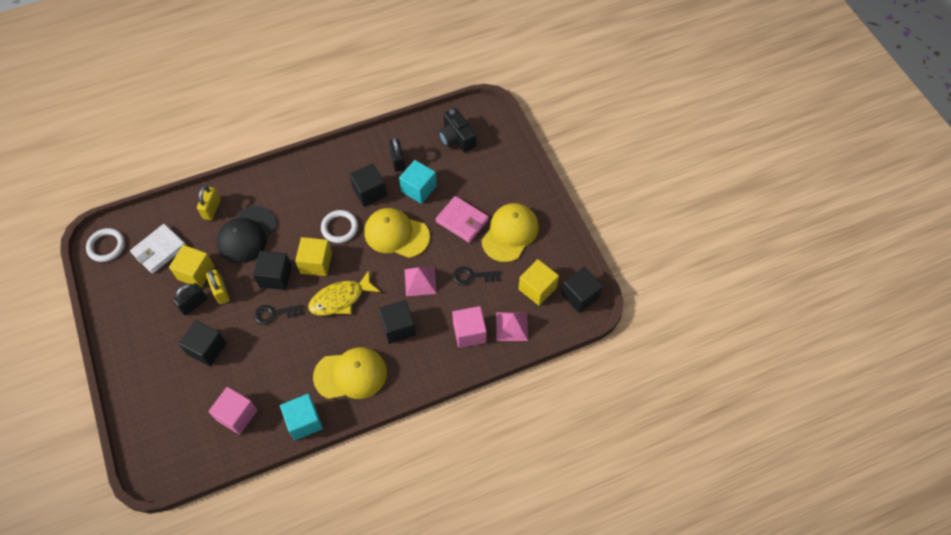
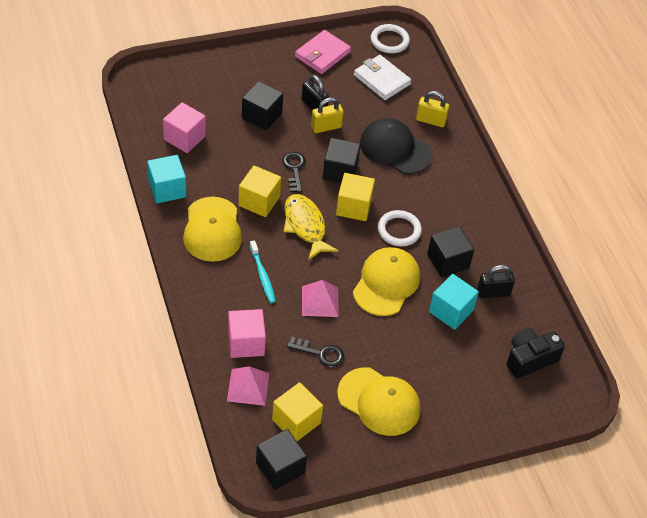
camera: 90 degrees right, 10 degrees down
yellow cube [169,245,214,288] -> yellow cube moved to [238,165,281,217]
black cube [378,300,416,344] -> turquoise toothbrush [250,240,276,303]
pink wallet [436,196,489,243] -> pink wallet moved to [295,30,351,74]
black key [453,267,500,286] -> black key turned 105 degrees clockwise [287,337,345,367]

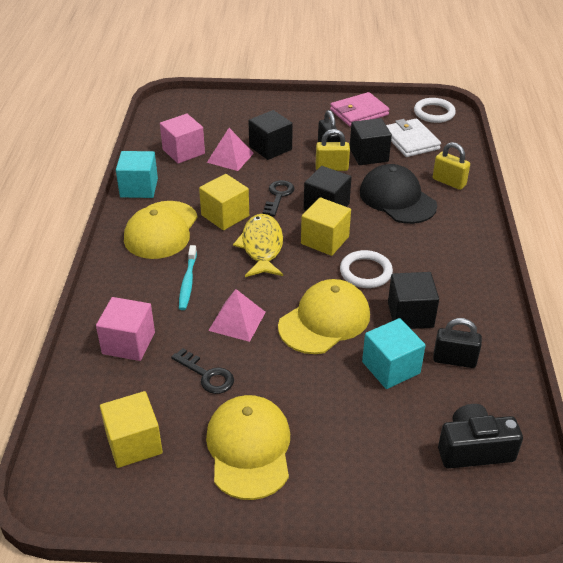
camera: 25 degrees right, 10 degrees down
pink pyramid [227,366,269,406] -> pink pyramid moved to [207,128,254,171]
black cube [256,429,307,490] -> black cube moved to [350,118,392,165]
yellow cap [337,367,421,436] -> yellow cap turned 150 degrees counterclockwise [206,395,290,500]

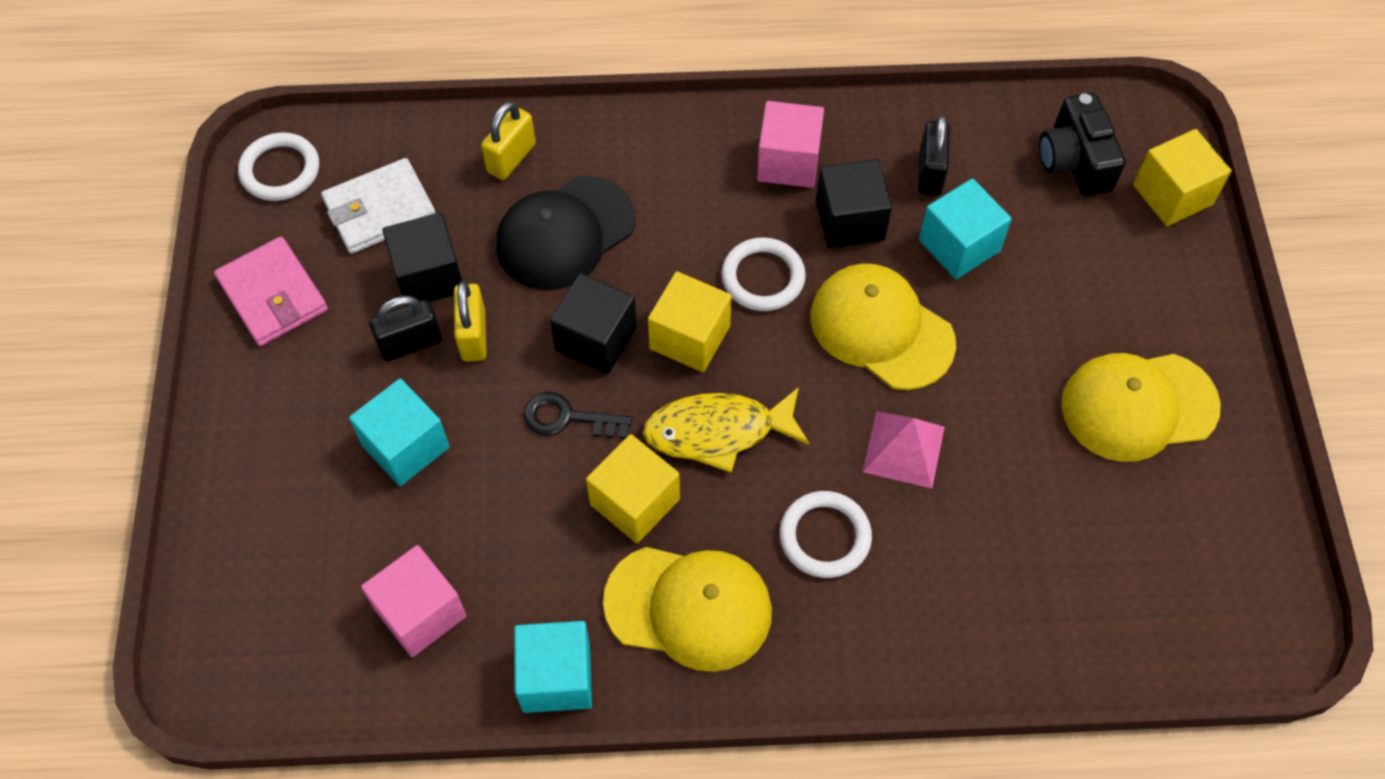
camera: 95 degrees left, 20 degrees up
pink cube [96,297,155,361] -> pink cube moved to [757,101,824,188]
yellow cube [100,391,163,468] -> yellow cube moved to [1133,129,1232,226]
black key [171,348,234,394] -> none
turquoise toothbrush [179,245,197,310] -> white ring [780,491,872,578]
pink pyramid [207,128,254,171] -> none
black cube [248,110,293,160] -> turquoise cube [349,379,450,486]

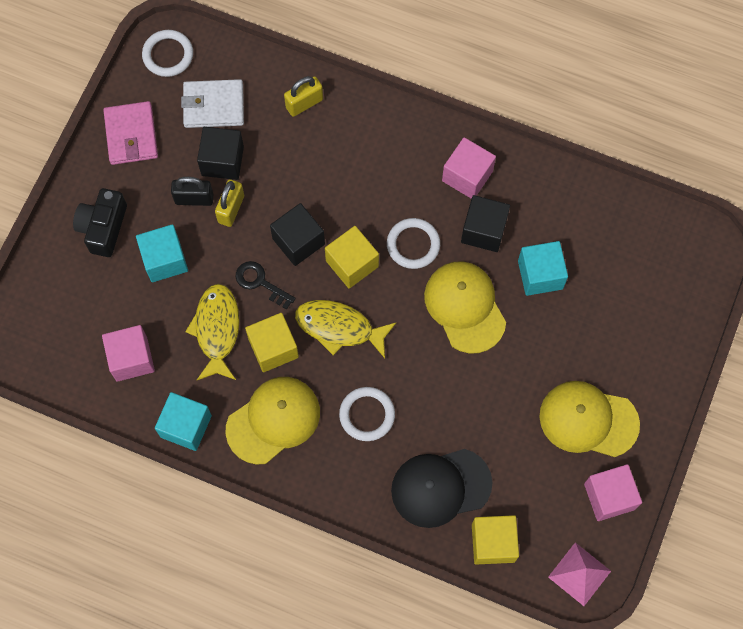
camera: 25 degrees right, 10 degrees up
black cap [496,176,635,290] -> black cap moved to [391,449,492,528]
yellow cap [603,547,772,672] -> yellow cap turned 75 degrees counterclockwise [225,377,320,465]
pink pyramid [863,411,945,488] -> pink pyramid moved to [548,542,611,606]
black padlock [918,115,950,196] -> none
black camera [1039,93,1126,196] -> black camera moved to [73,188,127,257]
yellow cube [1133,129,1232,226] -> yellow cube moved to [472,515,519,565]
none -> yellow fish [185,284,240,380]
none -> pink cube [584,464,642,521]

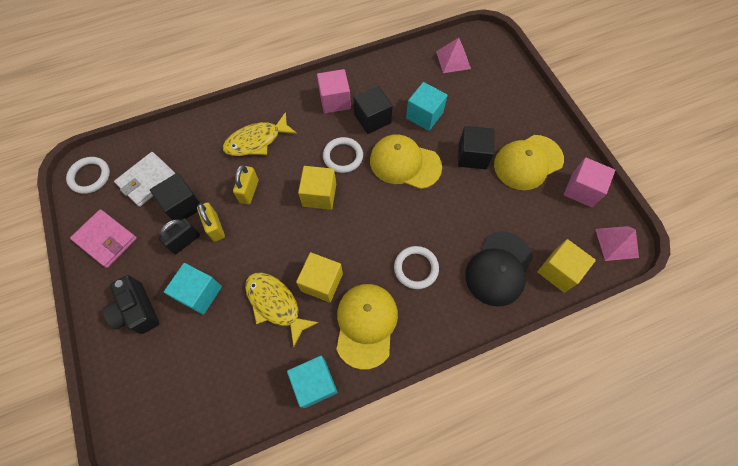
camera: 45 degrees left, 5 degrees down
pink cube [102,325,155,382] -> none
black key [236,261,296,310] -> none
black cube [270,203,325,266] -> black cube moved to [458,126,495,169]
yellow padlock [284,76,323,117] -> yellow padlock moved to [233,165,259,204]
yellow fish [295,300,397,358] -> yellow fish moved to [223,112,297,156]
none -> pink pyramid [436,38,471,73]

